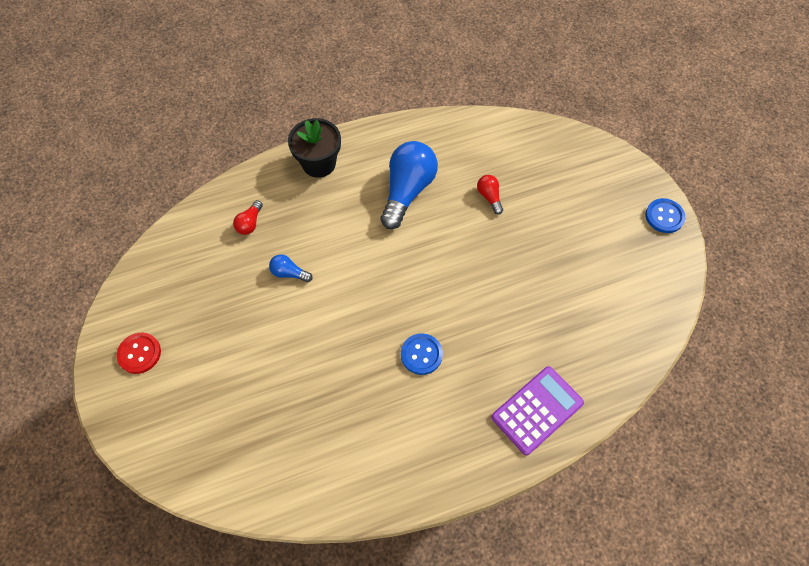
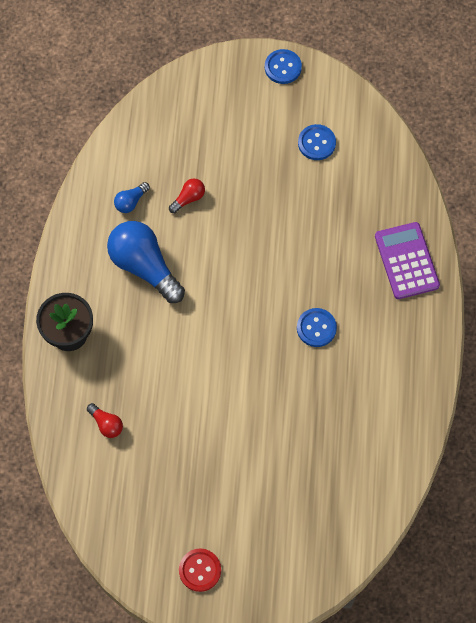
camera: 65 degrees left, 5 degrees up
blue light bulb [269,254,312,282] -> blue light bulb moved to [114,182,150,213]
red light bulb [477,175,503,215] -> red light bulb turned 135 degrees clockwise [169,178,205,213]
none -> blue button [298,124,336,160]

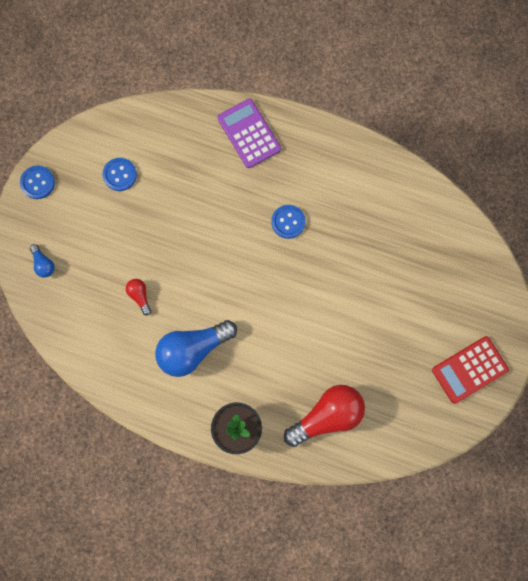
camera: 75 degrees left, 10 degrees up
red light bulb [87,403,123,438] -> red light bulb [284,385,365,447], size x2.20
blue light bulb [114,182,150,213] -> blue light bulb moved to [30,244,55,278]
red button [179,548,221,592] -> red calculator [432,336,509,404]
purple calculator [375,222,440,299] -> purple calculator turned 60 degrees clockwise [217,99,281,168]

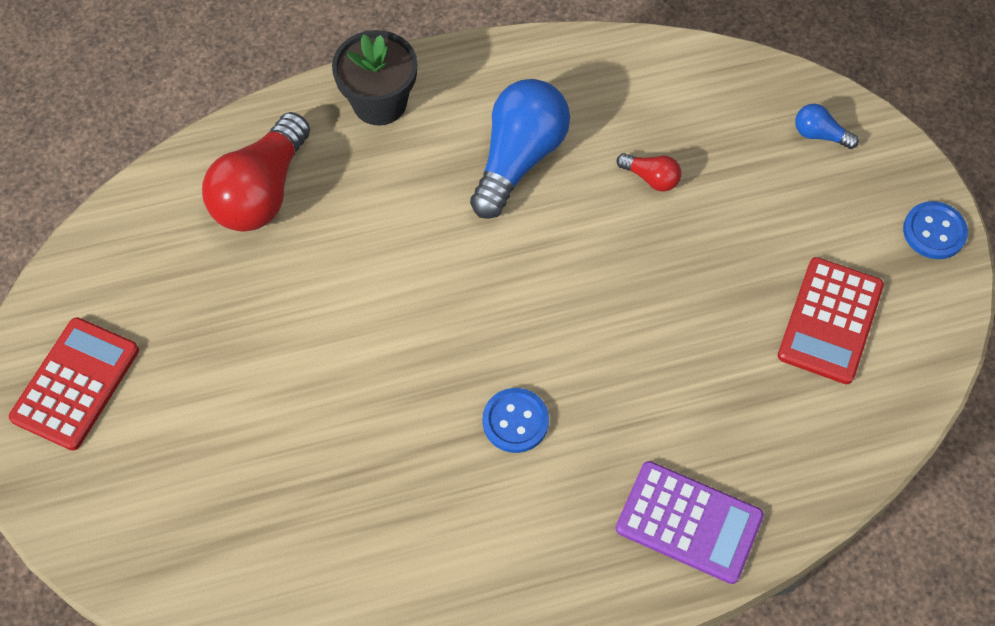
camera: 145 degrees right, 15 degrees down
blue button [102,158,137,191] -> red calculator [778,257,884,384]

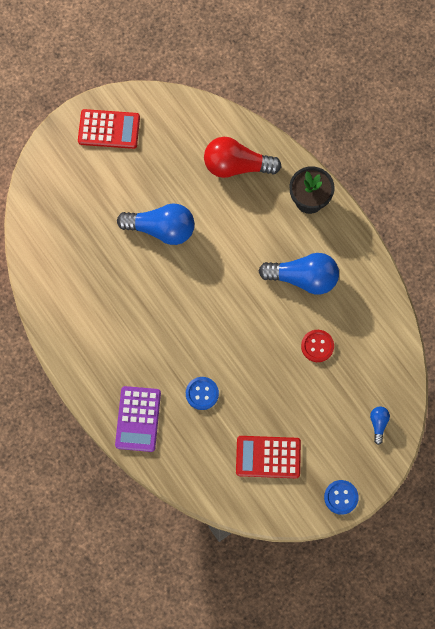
camera: 70 degrees right, 10 degrees up
blue button [483,388,549,453] -> blue button moved to [186,377,219,410]
red light bulb [617,153,681,192] -> red button [301,330,334,362]
none -> blue light bulb [117,203,195,245]

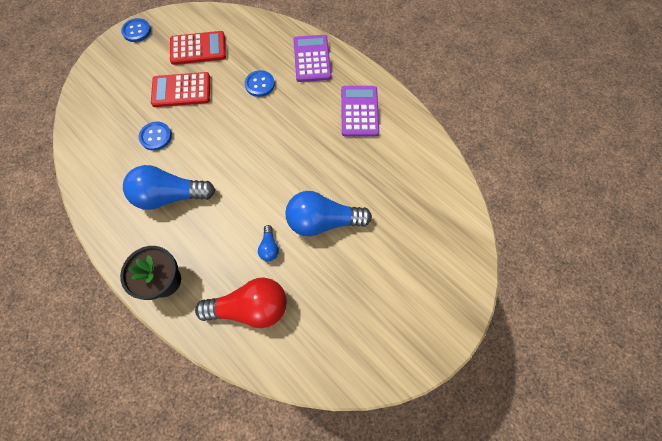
camera: 170 degrees right, 5 degrees down
red calculator [78,109,140,149] -> red calculator moved to [151,72,210,107]
red button [301,330,334,362] -> blue button [139,122,172,151]
blue light bulb [370,406,390,445] -> blue light bulb moved to [258,225,279,261]
none -> purple calculator [341,86,379,137]

